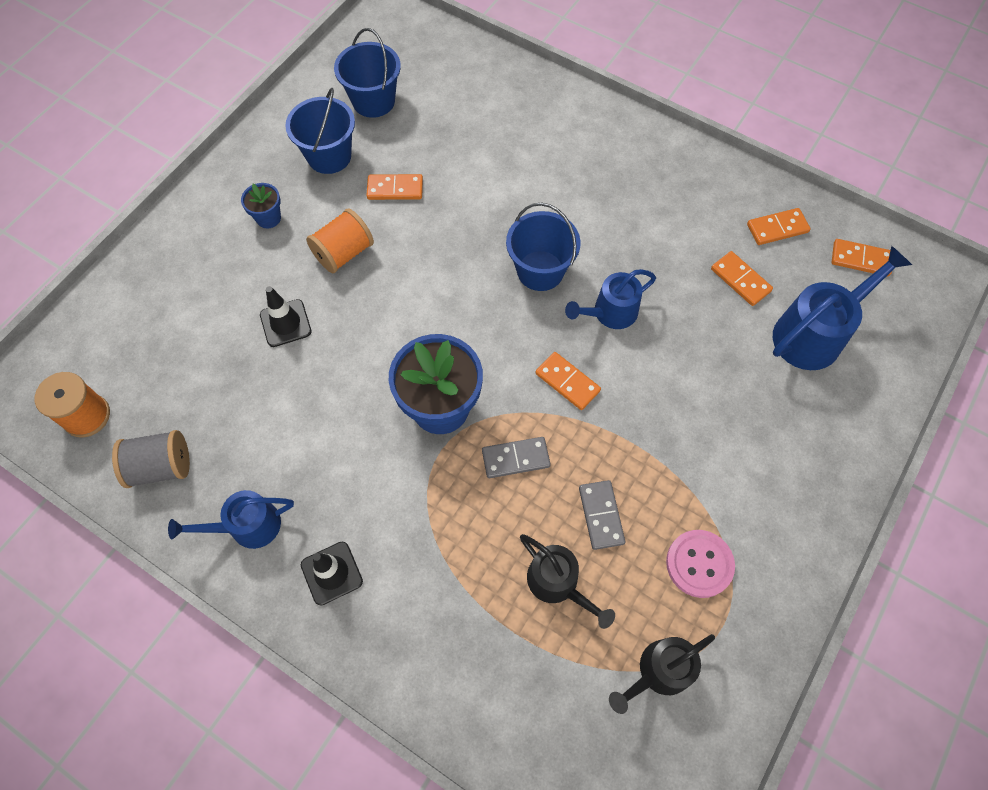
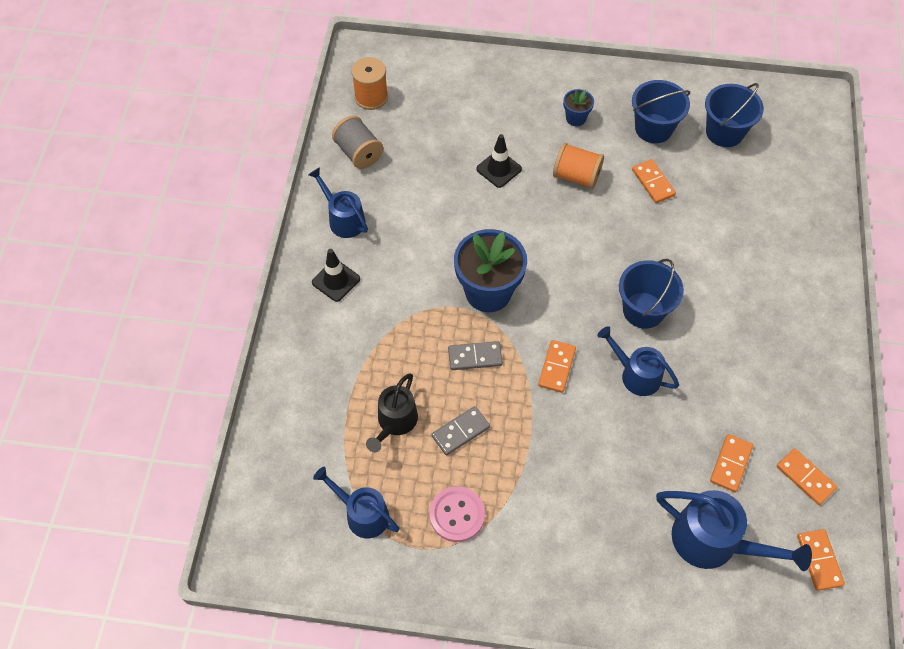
camera: 65 degrees right, 5 degrees down
grey domino [482,437,551,478] -> grey domino turned 60 degrees counterclockwise [448,341,503,370]
black watering can [609,634,715,714] -> blue watering can [313,467,400,538]

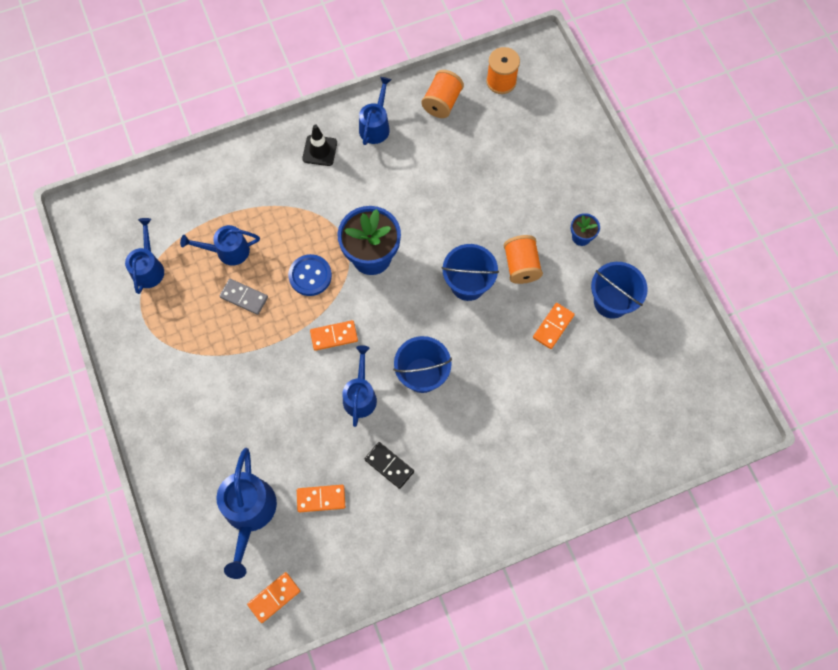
camera: 60 degrees right, 10 degrees up
grey spool [332,116,383,169] -> orange spool [421,70,464,118]
black watering can [366,373,418,452] -> blue watering can [180,225,260,265]
pink button [430,487,485,542] -> none
grey domino [448,341,503,370] -> blue button [288,254,332,296]
black traffic cone [476,134,522,188] -> none
blue bucket [705,83,764,147] -> blue bucket moved to [441,244,499,301]
orange domino [777,448,838,505] -> none
none -> black domino [365,442,414,489]

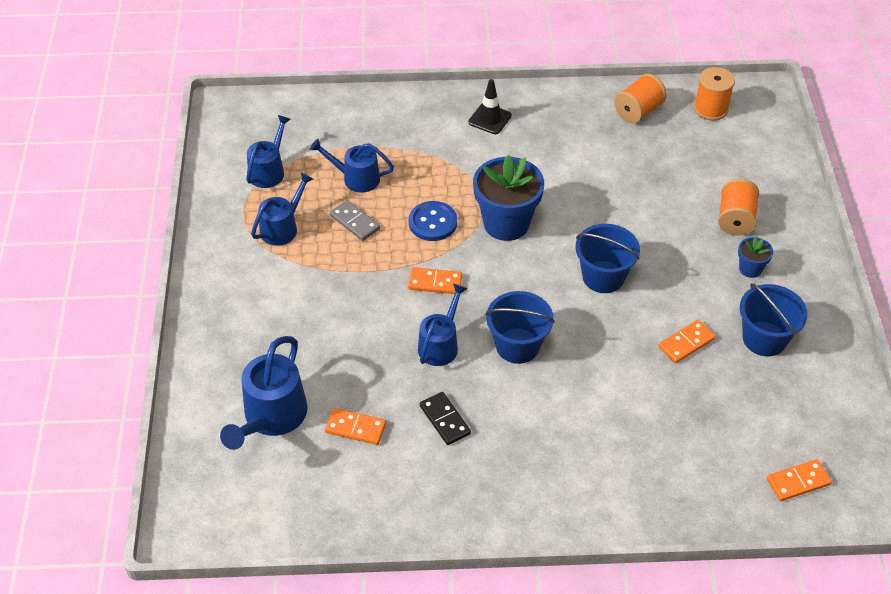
camera: 20 degrees right, 20 degrees down
orange domino [247,572,300,623] -> orange domino moved to [767,459,832,501]
blue watering can [359,77,391,145] -> blue watering can moved to [251,173,313,246]
orange spool [504,235,543,284] -> orange spool moved to [718,179,759,236]

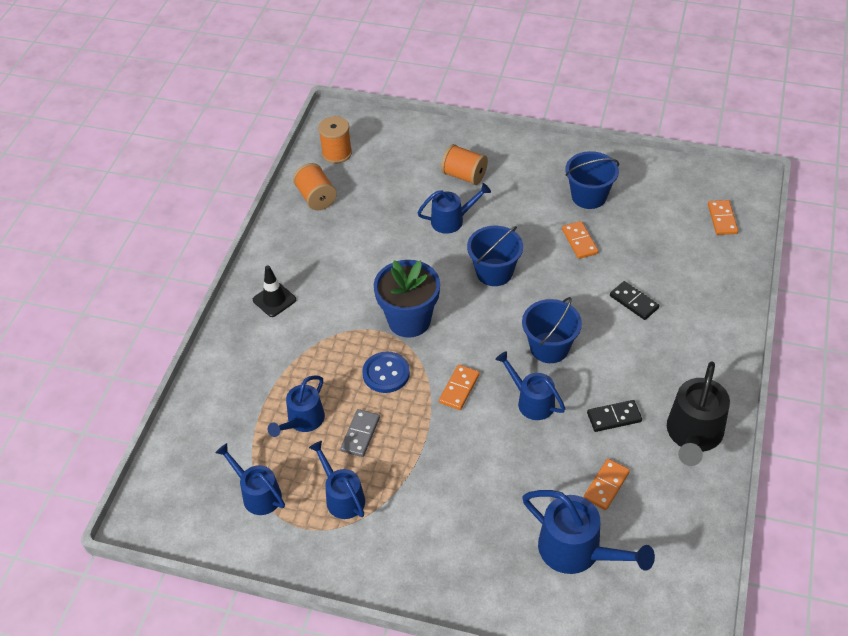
camera: 70 degrees left, 0 degrees up
grey domino [330,200,380,241] -> grey domino turned 45 degrees counterclockwise [340,409,380,457]
blue flower pot [738,236,773,278] -> none
none -> blue watering can [417,183,491,234]
none -> black domino [610,281,659,320]
none -> black watering can [667,361,730,466]

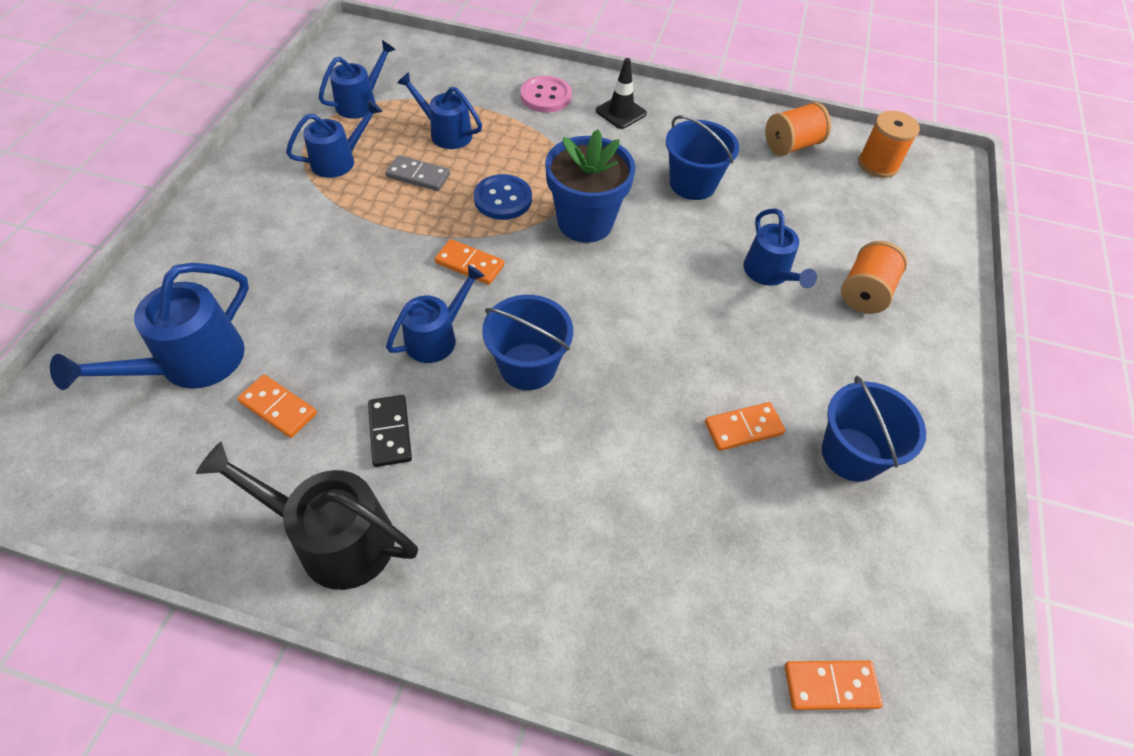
camera: 85 degrees right, 5 degrees up
blue bucket [467,226,523,286] -> blue bucket moved to [666,115,739,200]
black domino [610,281,659,320] -> none
none -> pink button [520,76,572,113]

